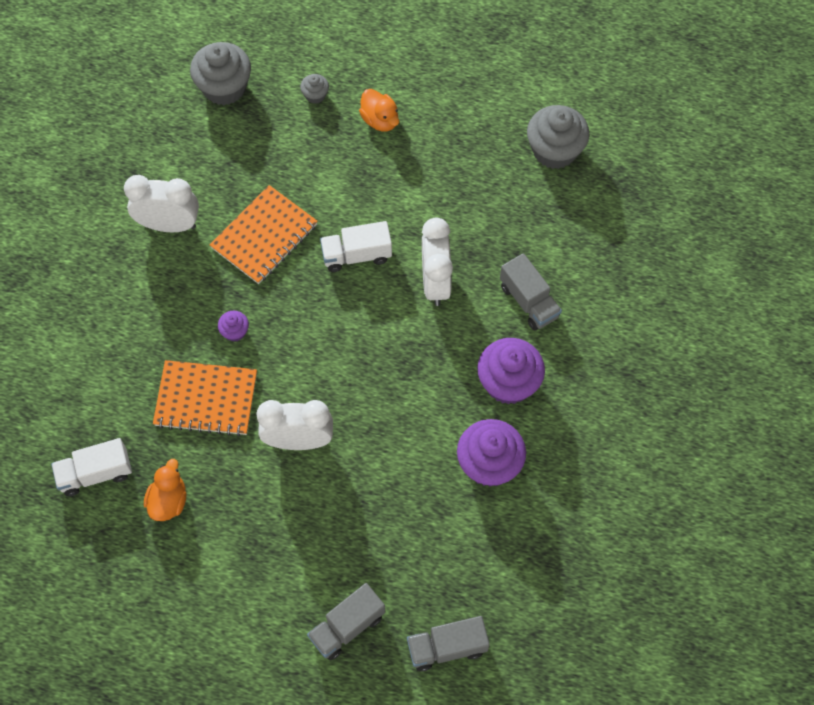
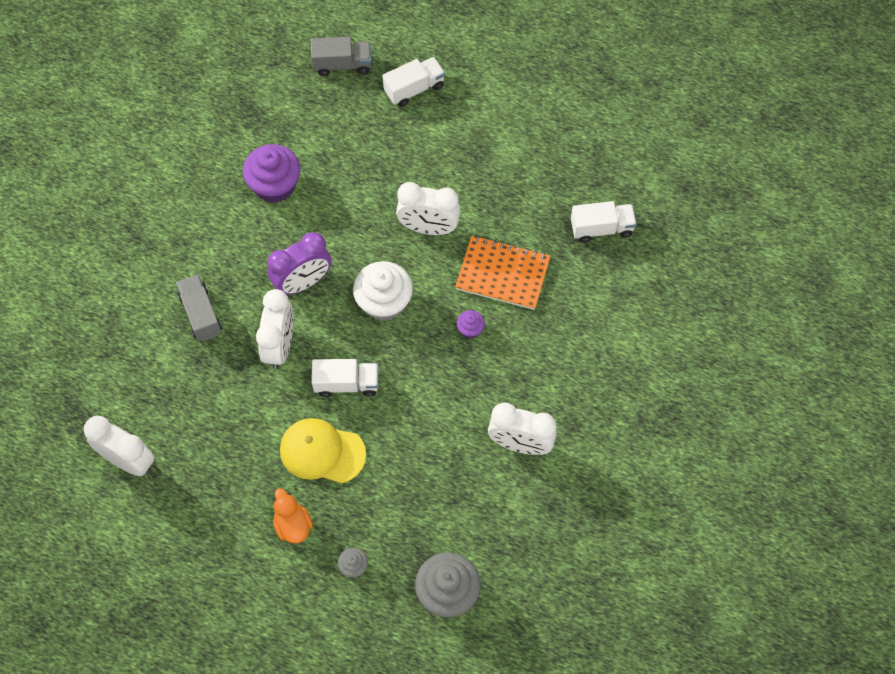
camera: 170 degrees left, 0 degrees up
orange duck [144,459,186,521] -> none
orange notebook [210,185,318,284] -> none
grey truck [307,583,385,661] -> white truck [382,57,445,107]
purple cupcake [477,338,545,405] -> none
grey cupcake [527,105,590,169] -> white clock [84,416,154,476]
none -> purple clock [268,232,331,295]
none -> yellow cap [280,418,366,483]
none -> white cupcake [353,261,413,321]

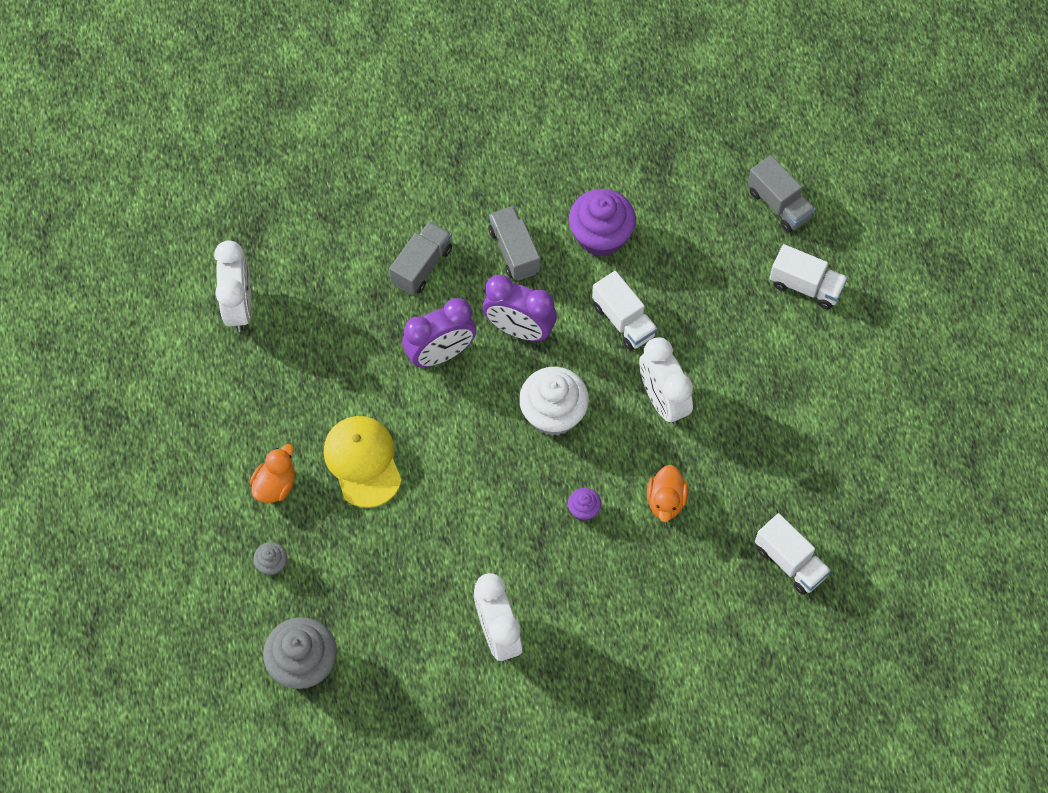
camera: 55 degrees right, 0 degrees up
white clock [256,289,293,369] -> purple clock [402,298,476,367]
white truck [311,359,378,397] -> white truck moved to [592,271,658,351]
orange notebook [455,235,550,310] -> orange duck [647,465,688,522]
none -> grey truck [488,206,540,281]

